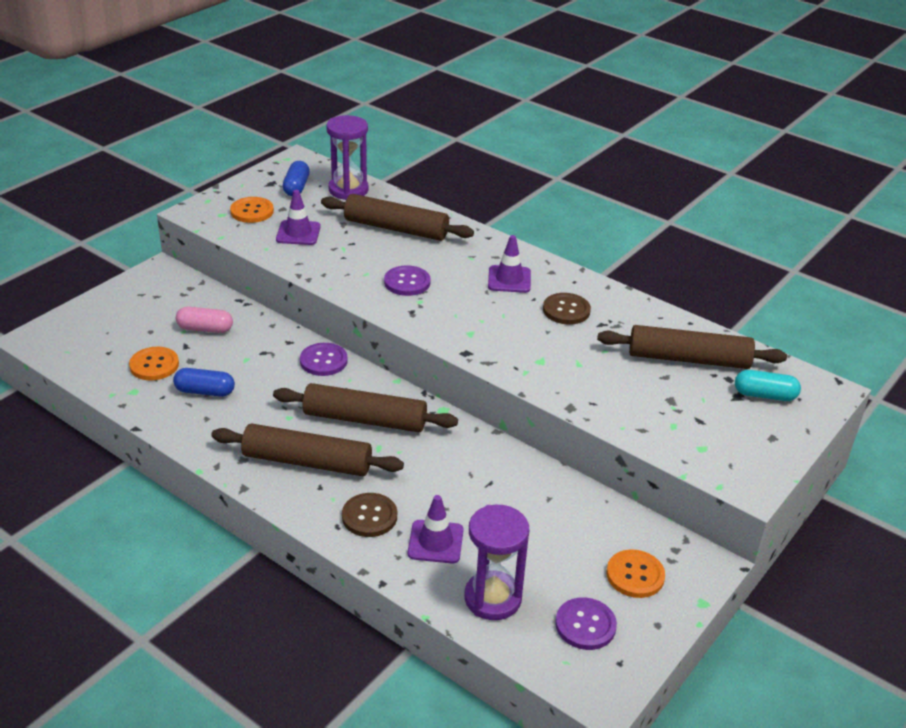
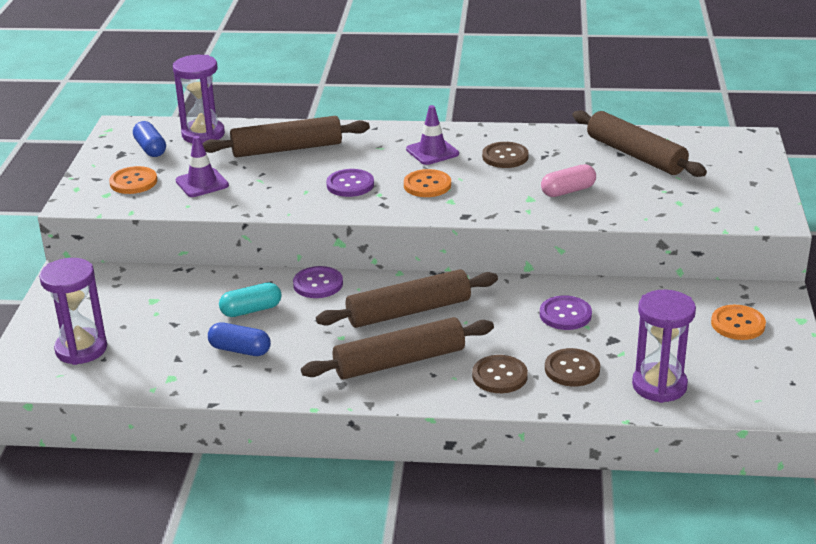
camera: 30 degrees left, 5 degrees down
orange button [129,347,179,381] -> orange button moved to [404,169,451,197]
blue capsule [173,368,235,397] -> blue capsule turned 45 degrees clockwise [208,322,271,356]
pink capsule [176,307,233,333] -> pink capsule moved to [541,164,596,197]
purple traffic cone [408,495,464,564] -> brown button [545,348,600,387]
purple button [555,597,617,650] -> purple button moved to [540,295,592,330]
brown rolling pin [597,325,787,369] -> brown rolling pin turned 75 degrees clockwise [572,110,707,177]
turquoise capsule [735,370,801,401] -> turquoise capsule moved to [219,283,282,317]
none -> purple hourglass [39,258,107,365]

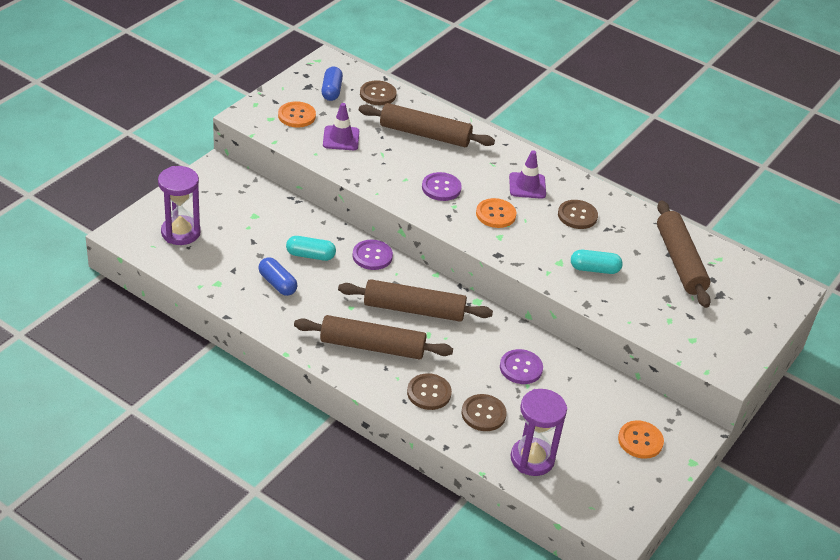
camera: 25 degrees right, 10 degrees up
purple hourglass [173,55,225,143] -> brown button [360,80,397,105]
pink capsule [541,164,596,197] -> turquoise capsule [571,250,623,274]

